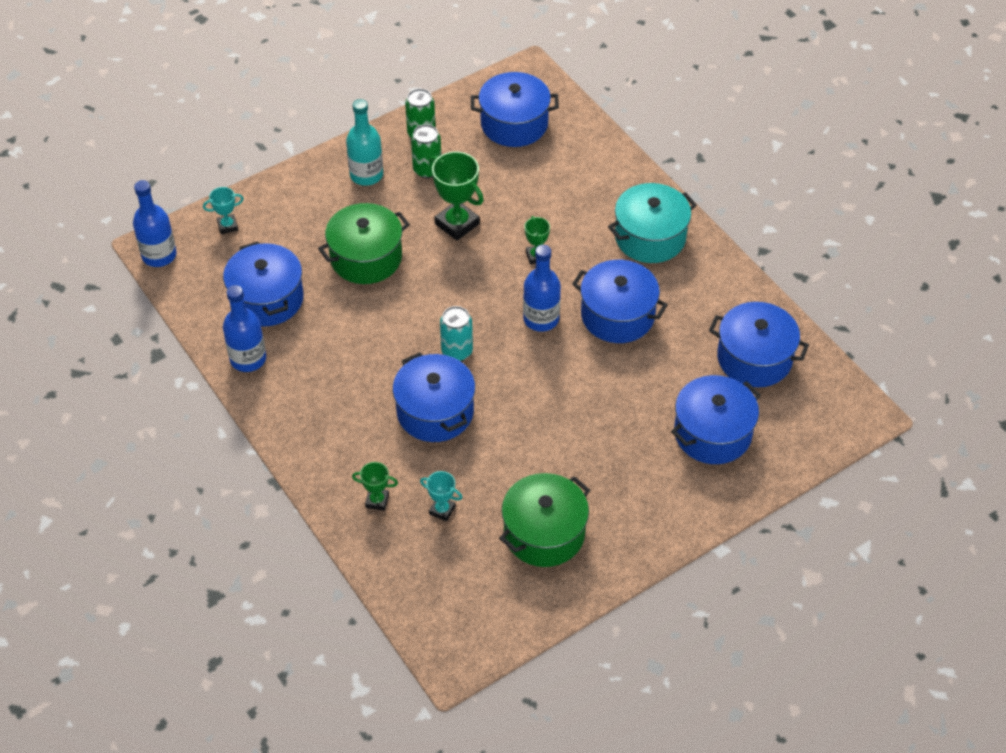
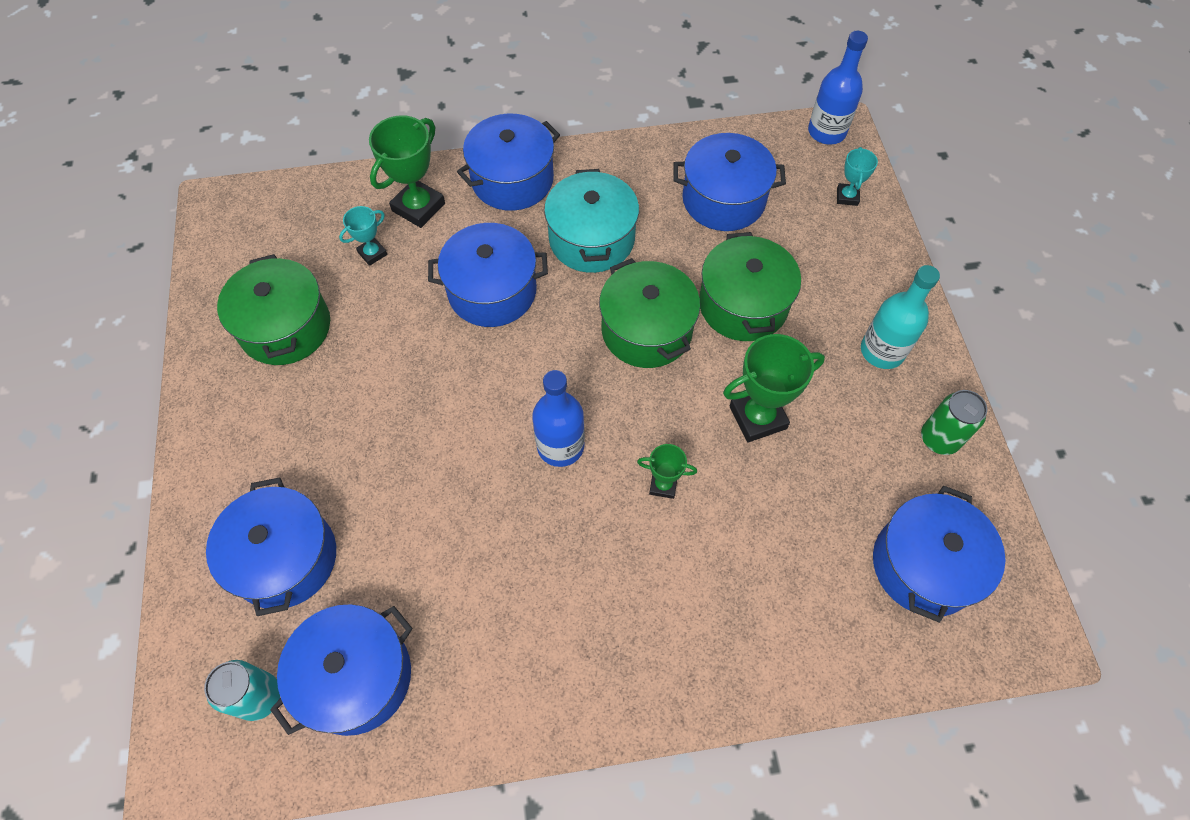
camera: 115 degrees right, 10 degrees up
blue bottle [223,285,266,372] -> none
green trophy [352,462,398,511] -> green trophy [369,115,445,228], size x1.82
green can [411,124,441,178] -> none
turquoise can [440,306,473,361] -> turquoise can moved to [204,660,280,721]
blue pot [572,260,668,343] -> blue pot moved to [457,114,560,211]
turquoise pot [608,183,697,263] -> turquoise pot moved to [544,169,639,273]
none -> green pot [599,258,700,368]

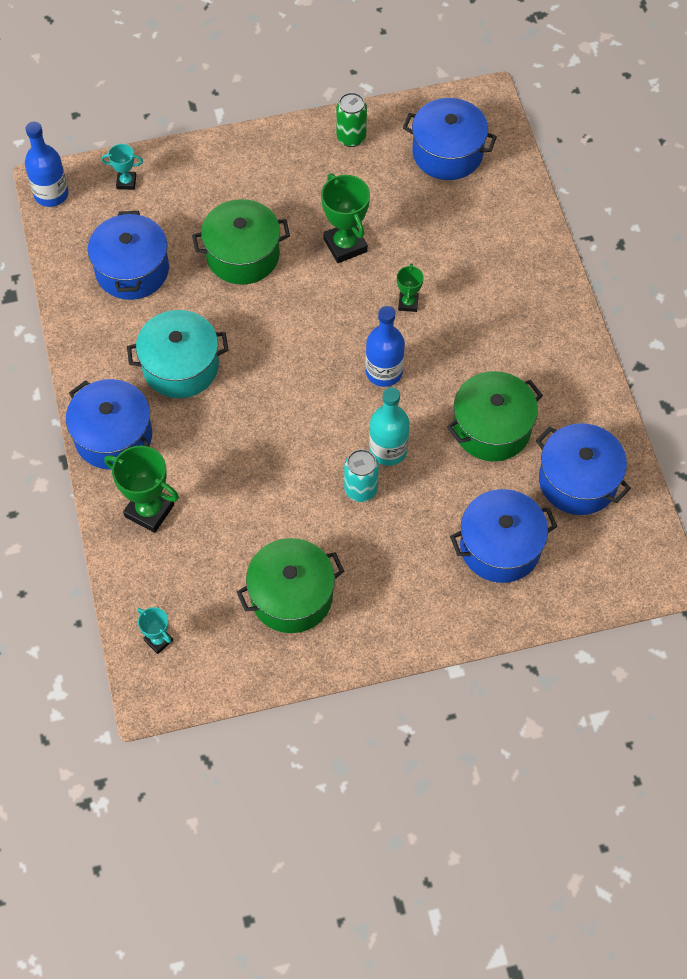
camera: 95 degrees left, 0 degrees up
turquoise can [204,660,280,721] -> turquoise can moved to [344,449,379,502]
turquoise trophy [339,206,387,266] -> turquoise trophy moved to [138,607,173,654]
blue pot [428,223,548,327] -> none
green pot [599,258,700,368] -> green pot moved to [447,371,543,461]
turquoise bottle [861,265,940,369] -> turquoise bottle moved to [369,387,410,466]

